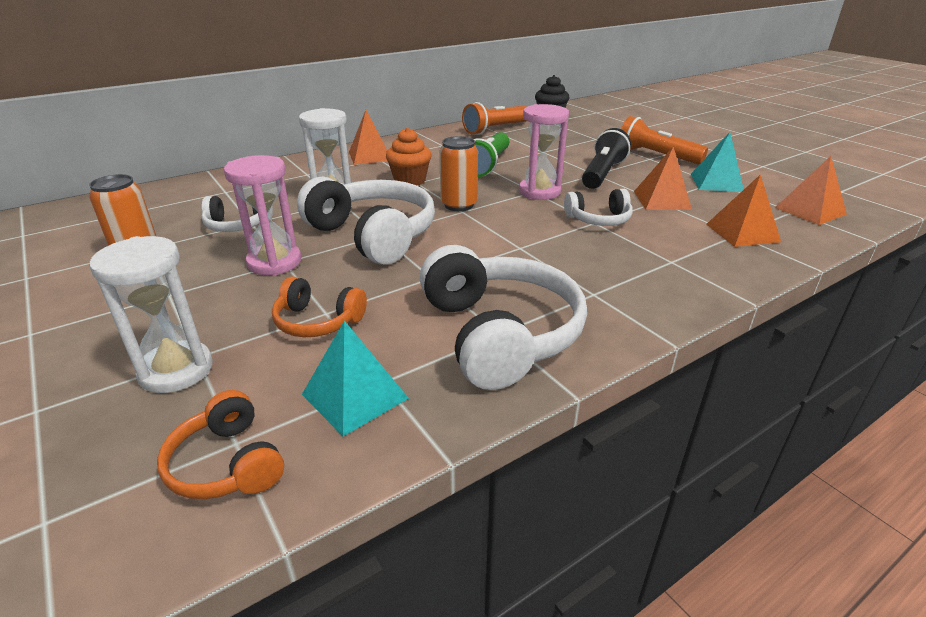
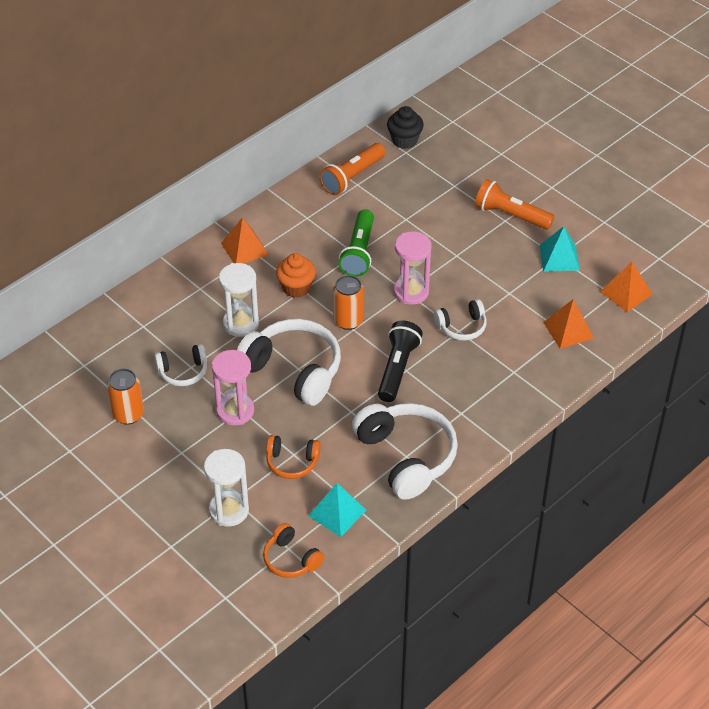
camera: 10 degrees left, 15 degrees up
black flashlight [582,128,631,189] -> black flashlight moved to [378,321,423,402]
orange pyramid [634,147,692,210] -> none

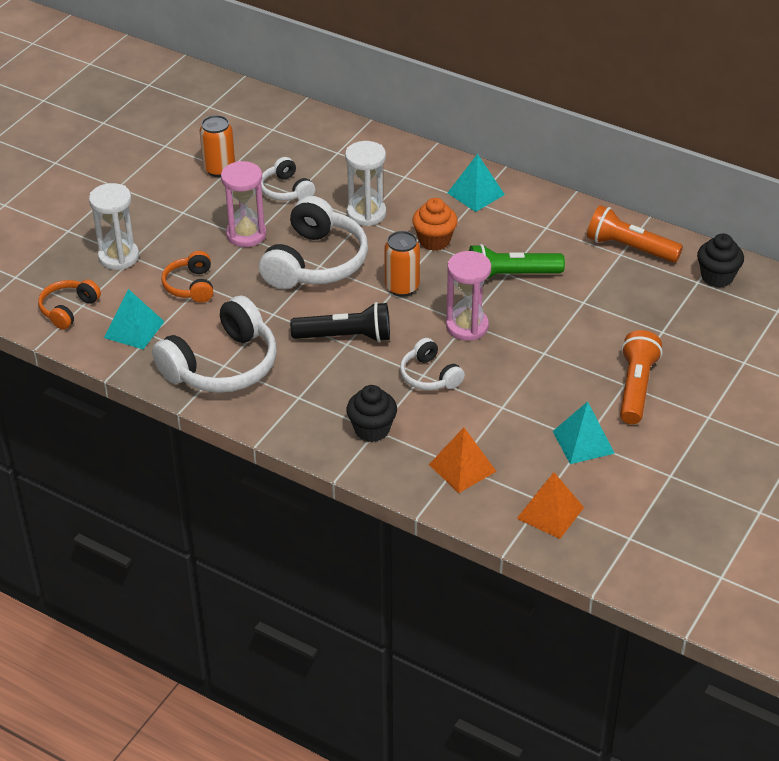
camera: 75 degrees right, 5 degrees down
orange pyramid [221,217,269,264] -> turquoise pyramid [448,154,505,212]
none -> black cupcake [346,385,397,442]

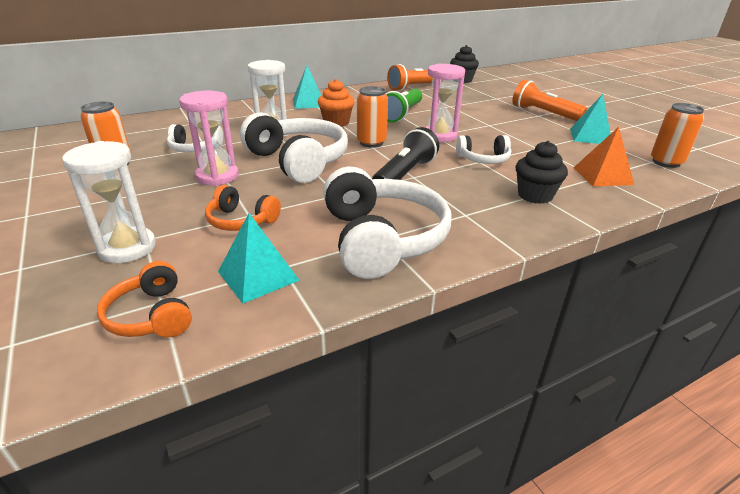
camera: 60 degrees left, 10 degrees down
orange pyramid [517,472,584,539] -> orange can [651,103,704,168]

